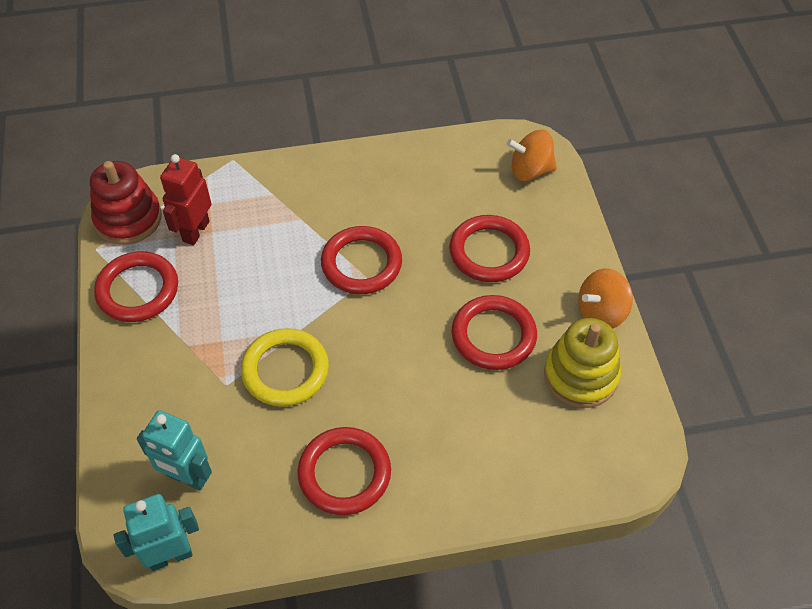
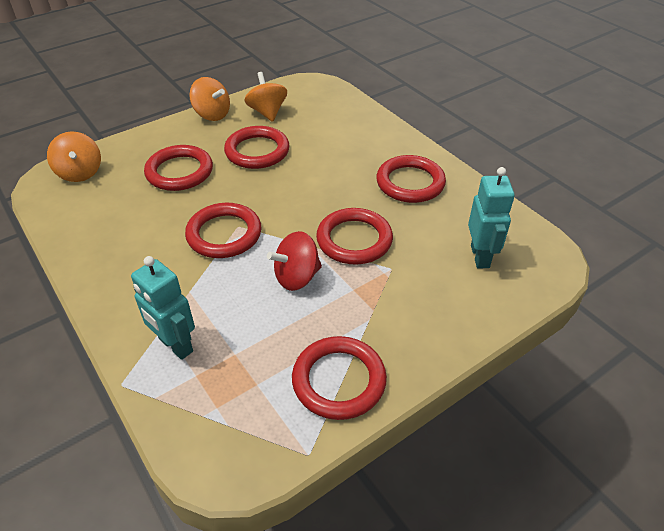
camera: 115 degrees left, 10 degrees down
red stacking toy [90,161,162,245] -> none
turquoise robot [114,494,199,571] -> turquoise robot moved to [131,256,195,360]
red robot [160,154,212,245] -> none
yellow ring [241,328,329,407] -> red ring [316,208,393,264]
yellow stacking toy [544,318,621,408] -> orange spinning top [245,72,287,122]
none -> red spinning top [267,231,322,291]

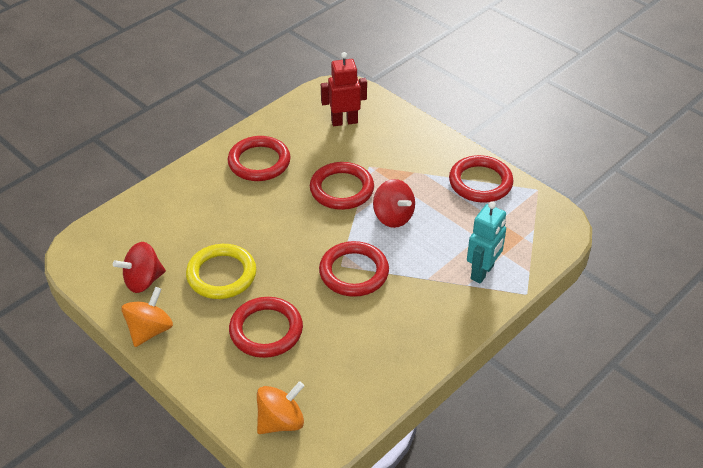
camera: 100 degrees left, 0 degrees up
red ring [224,126,289,169] -> yellow ring [186,244,256,299]
orange spinning top [245,72,287,122] -> red spinning top [113,242,166,293]
turquoise robot [468,167,515,268] -> red robot [321,52,367,126]

